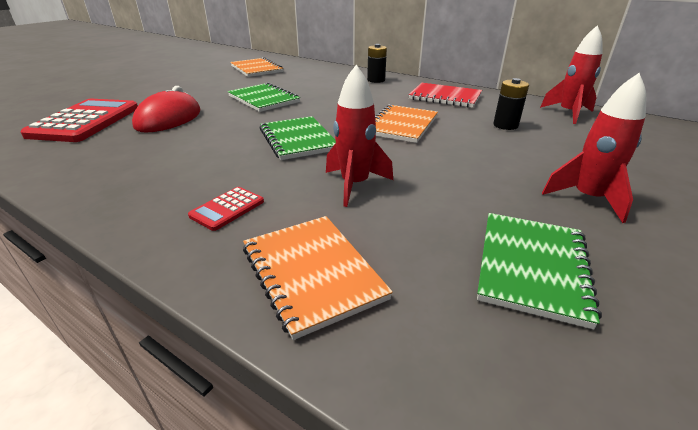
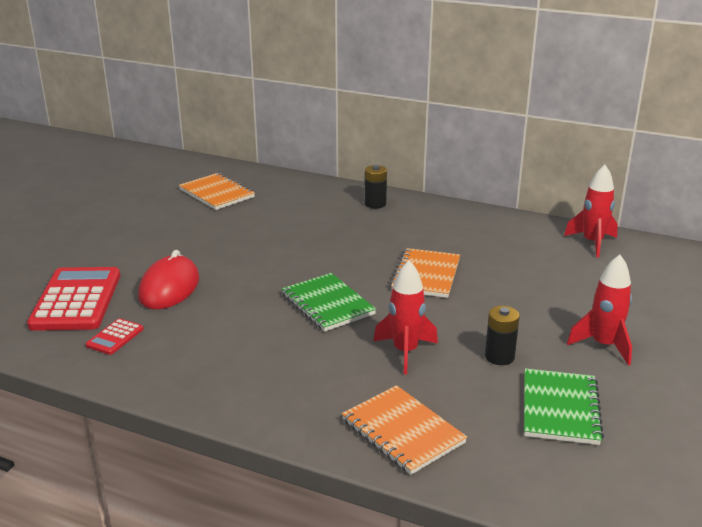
camera: 10 degrees left, 5 degrees down
red calculator [188,187,264,231] -> red calculator moved to [86,318,144,355]
green notebook [228,83,300,112] -> none
red notebook [409,83,482,108] -> none
black battery [493,78,529,130] -> black battery moved to [485,306,520,365]

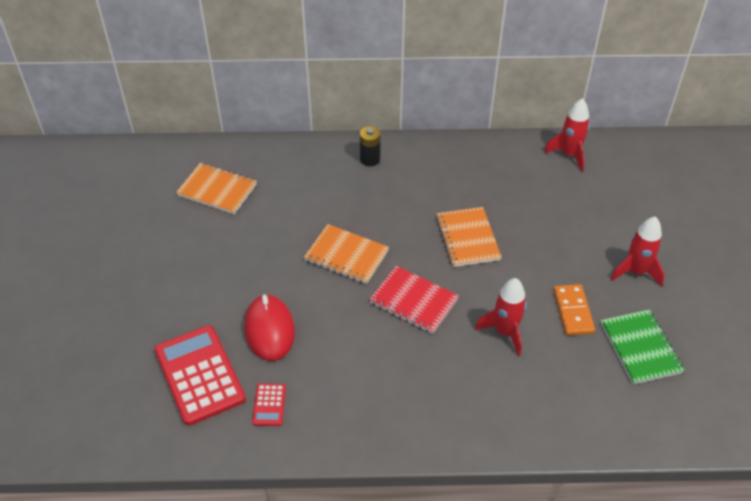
camera: 25 degrees left, 20 degrees up
green notebook [282,273,376,332] -> red notebook [369,266,459,334]
orange notebook [342,385,467,475] -> orange notebook moved to [304,224,389,284]
black battery [485,306,520,365] -> orange domino [554,284,595,335]

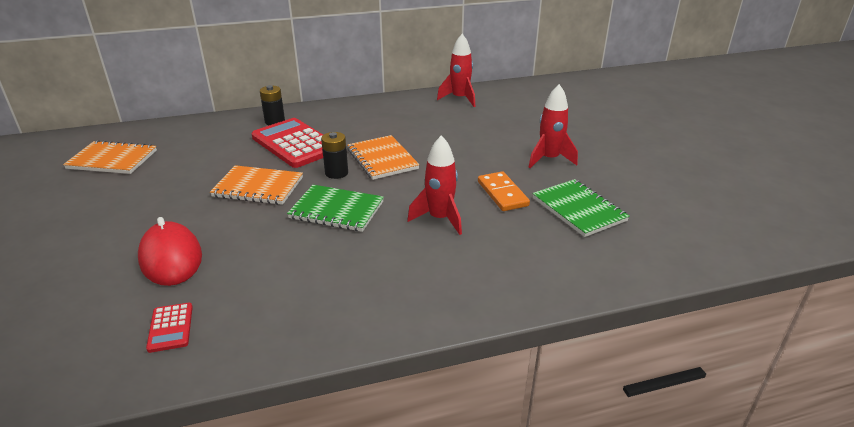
camera: 15 degrees left, 15 degrees down
red calculator [154,325,246,426] -> red calculator moved to [251,118,323,168]
red notebook [369,266,459,334] -> green notebook [287,185,384,232]
none -> black battery [321,132,348,179]

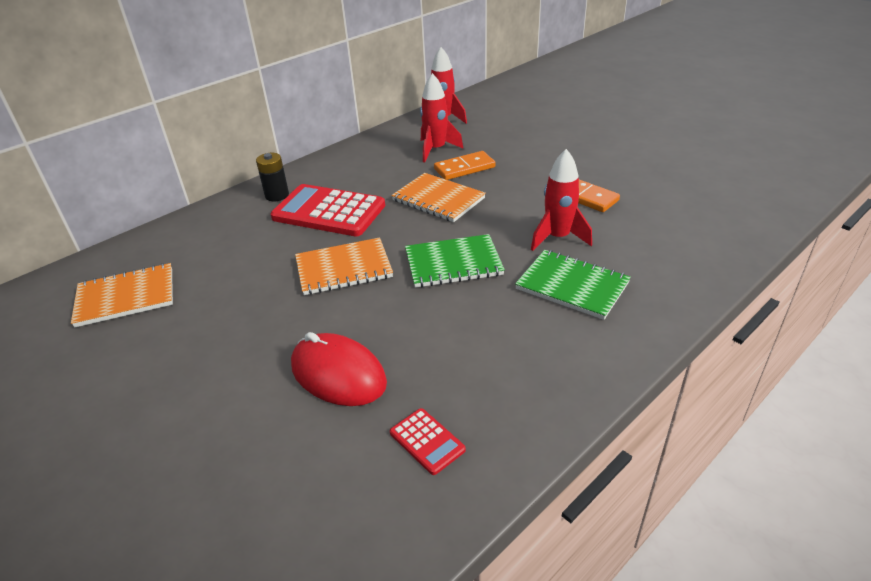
camera: 25 degrees left, 5 degrees up
black battery [321,132,348,179] -> none
red rocket [528,84,578,168] -> red rocket moved to [420,73,464,162]
green notebook [532,179,630,237] -> green notebook moved to [515,250,631,320]
none -> orange domino [434,151,496,180]

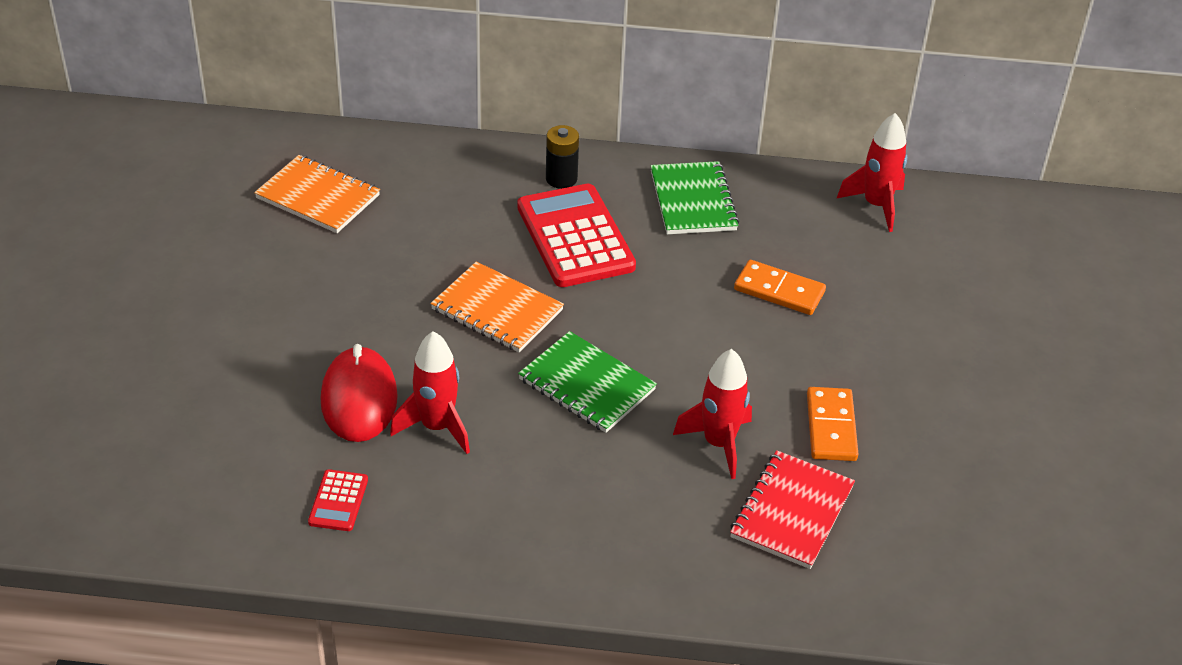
camera: 45 degrees right, 5 degrees up
orange notebook [391,173,486,222] -> none
red rocket [420,73,464,162] -> red rocket moved to [390,331,470,454]
green notebook [515,250,631,320] -> green notebook moved to [650,161,739,234]
none -> red notebook [730,450,855,569]

